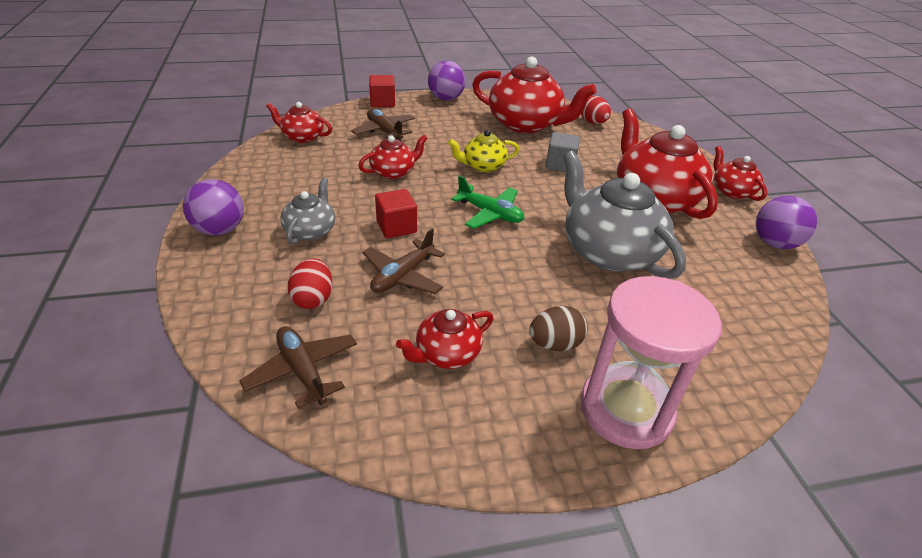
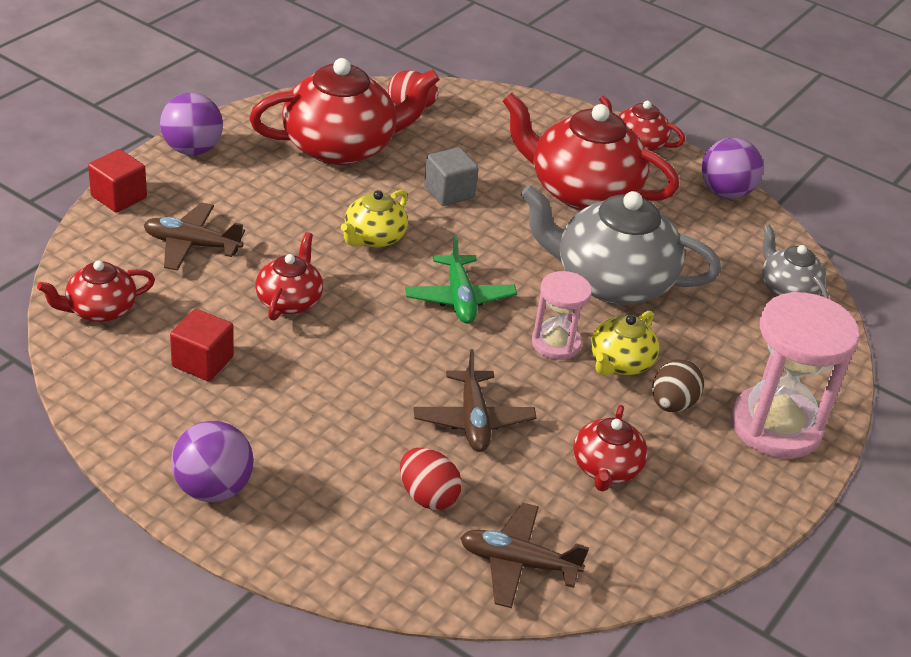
camera: 45 degrees left, 0 degrees up
grey teapot [280,178,335,245] -> grey teapot moved to [762,225,829,299]
red cube [375,189,417,238] -> red cube moved to [170,309,234,381]
green plane [451,175,524,229] -> green plane turned 90 degrees clockwise [405,235,517,324]
none -> pink hourglass [532,271,592,360]
none -> yellow teapot [591,310,659,376]

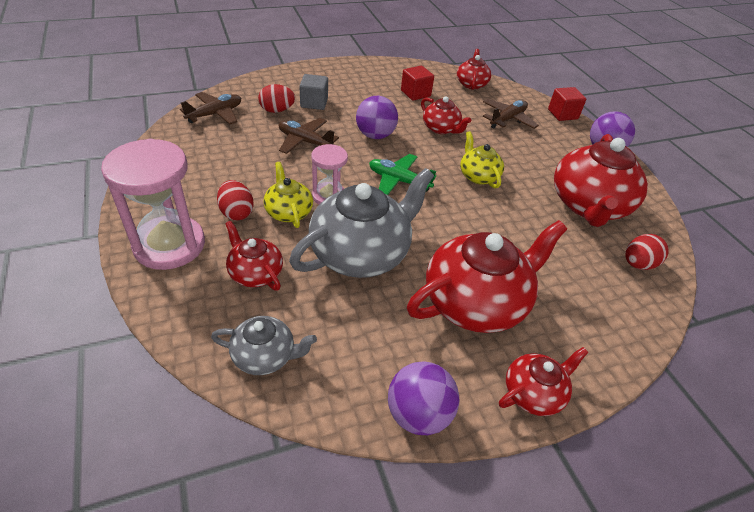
camera: 125 degrees right, 5 degrees up
purple ball [171,421,254,502] -> purple ball moved to [356,96,398,139]
grey cube [424,147,479,206] -> grey cube moved to [299,74,328,110]
red teapot [573,405,648,491] -> red teapot moved to [225,221,283,291]
brown egg [652,359,704,412] -> red egg [217,180,254,220]

